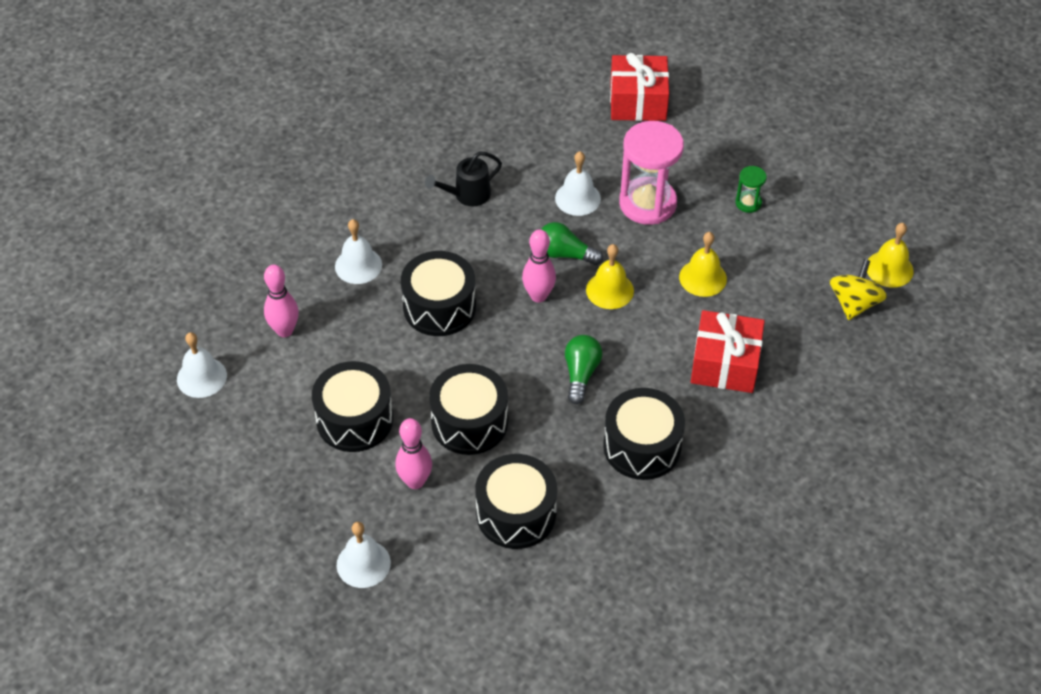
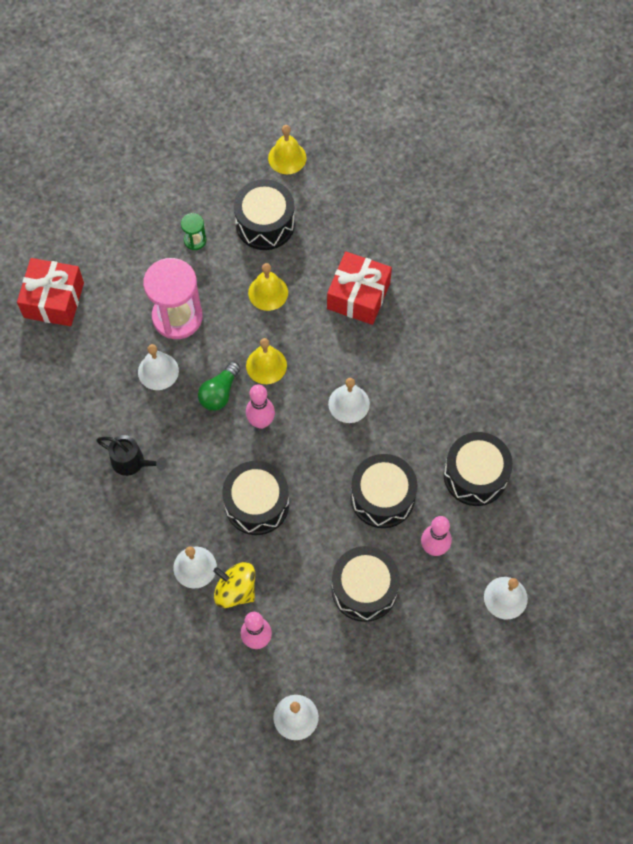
camera: 80 degrees left, 15 degrees up
black watering can [425,151,502,206] -> black watering can turned 45 degrees counterclockwise [96,435,167,476]
green light bulb [565,335,602,404] -> white bell [328,378,370,423]
black drum [603,388,685,480] -> black drum moved to [234,179,295,250]
yellow spinning top [830,259,887,320] -> yellow spinning top moved to [213,562,255,608]

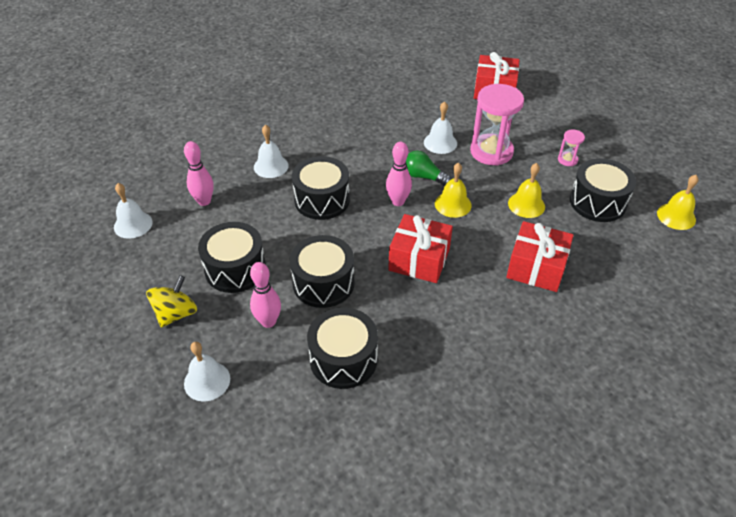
camera: 90 degrees right, 20 degrees down
black watering can [96,435,167,476] -> none
green hourglass [181,213,206,250] -> pink hourglass [558,130,585,166]
yellow spinning top [213,562,255,608] -> yellow spinning top moved to [146,275,197,328]
white bell [328,378,370,423] -> red gift [388,214,453,283]

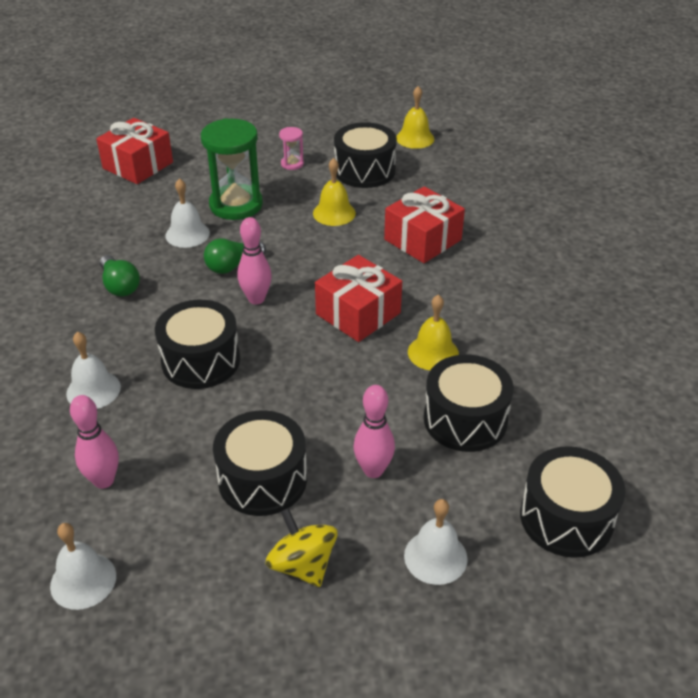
camera: 65 degrees left, 5 degrees down
black drum [290,235,355,308] -> black drum moved to [520,446,626,558]
yellow bell [435,163,472,218] -> yellow bell moved to [408,295,459,370]
pink hourglass [470,84,524,166] -> green hourglass [201,118,263,220]
none -> green light bulb [100,255,140,296]

